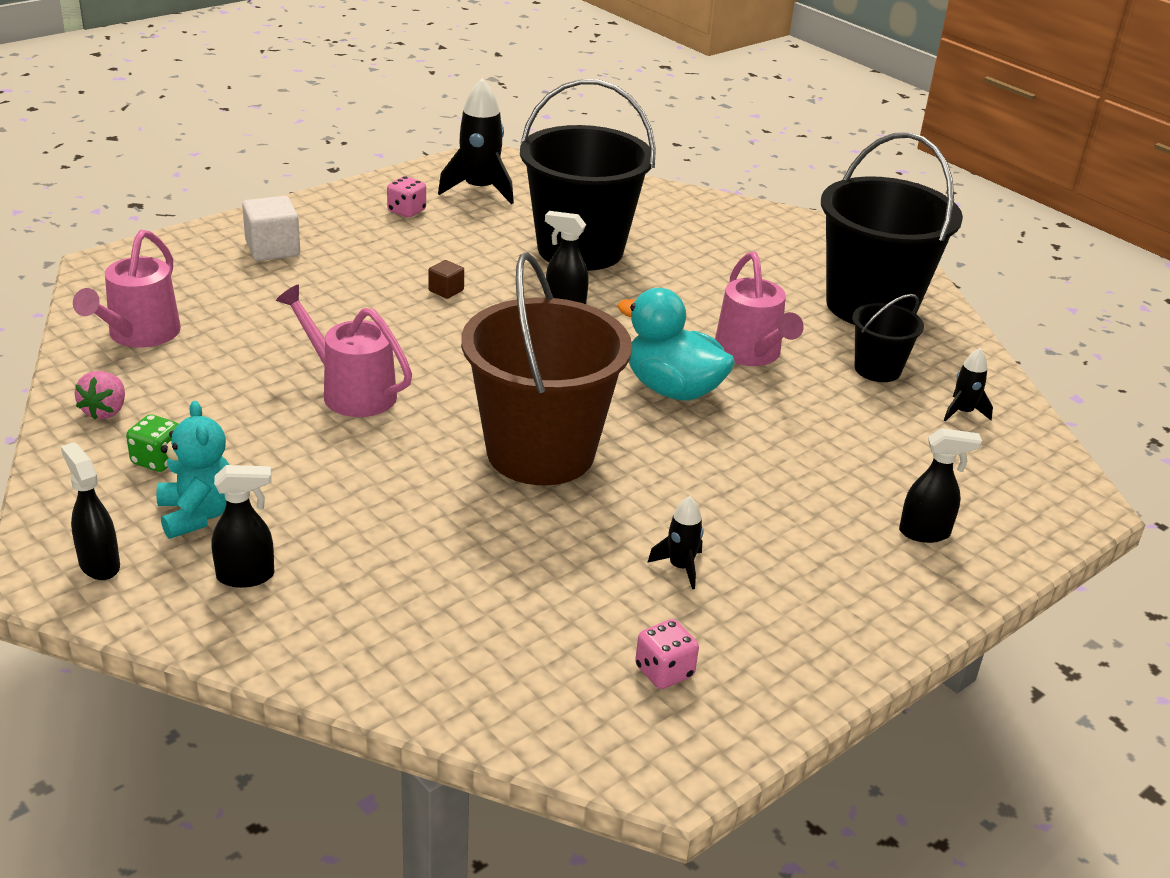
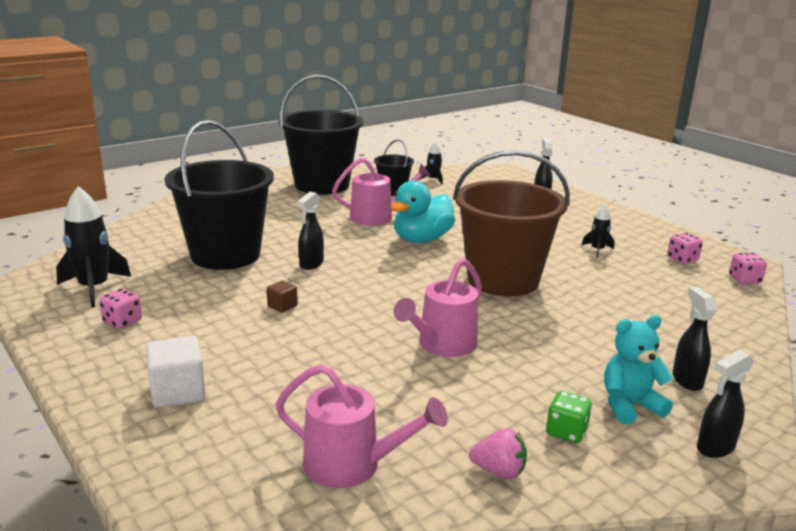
camera: 85 degrees left, 10 degrees down
none -> pink dice [729,253,767,284]

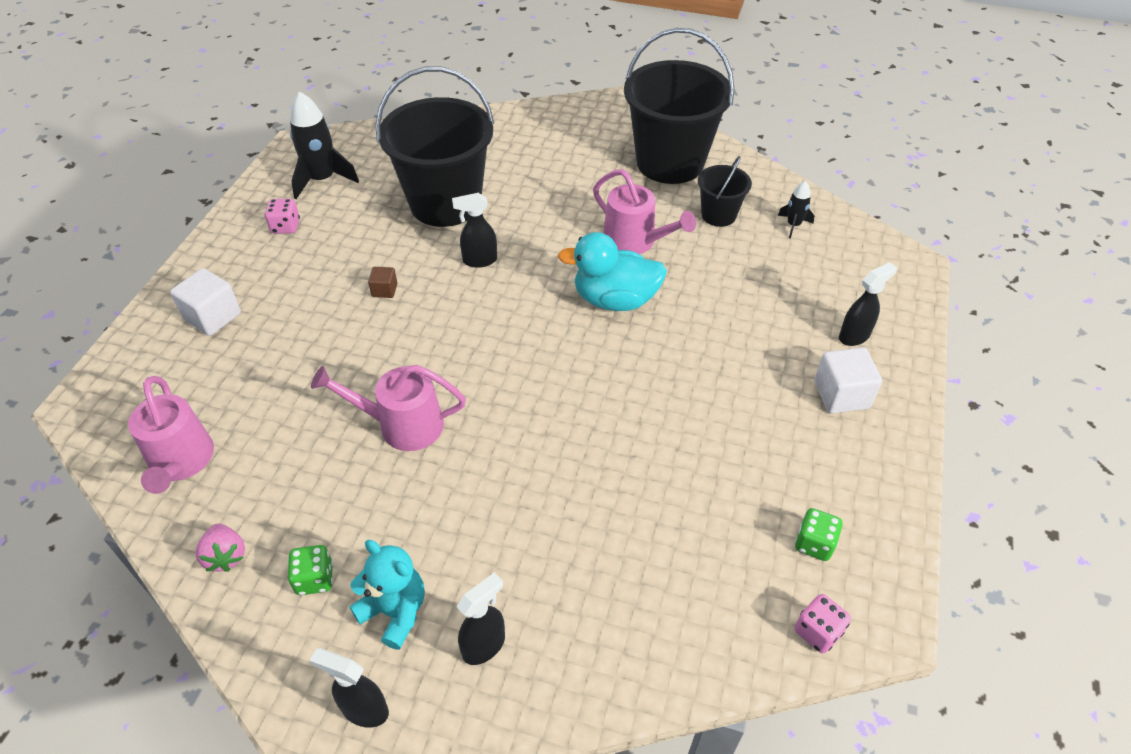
camera: 55 degrees right, 25 degrees up
brown bucket [453,150,570,297] -> none
black rocket [582,204,614,258] -> none
pink dice [667,233,703,264] -> green dice [795,508,843,561]
none -> white cube [814,347,882,414]

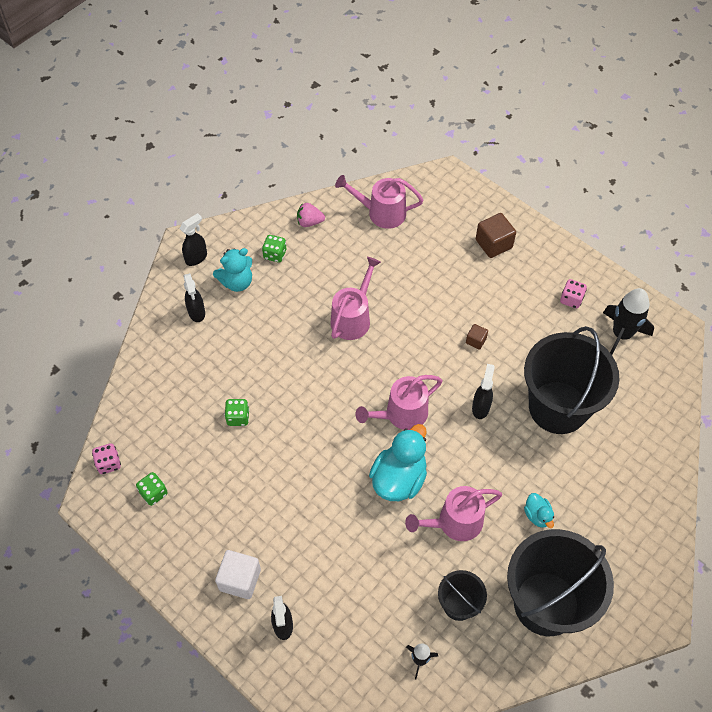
camera: 115 degrees right, 10 degrees up
white cube [170,268,241,336] -> brown cube [476,213,516,258]
none -> green dice [224,399,249,426]
none -> pink watering can [355,375,442,430]
none -> turquoise duck [524,493,554,528]

